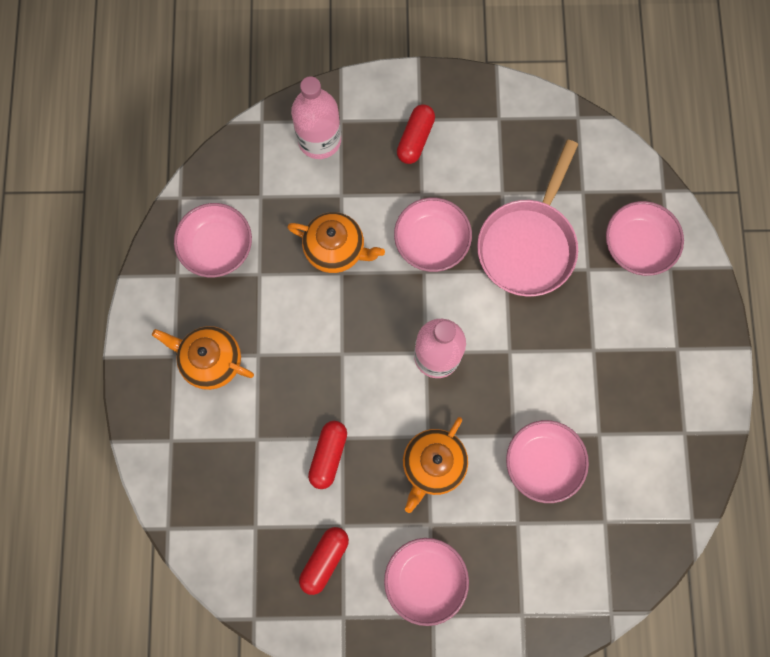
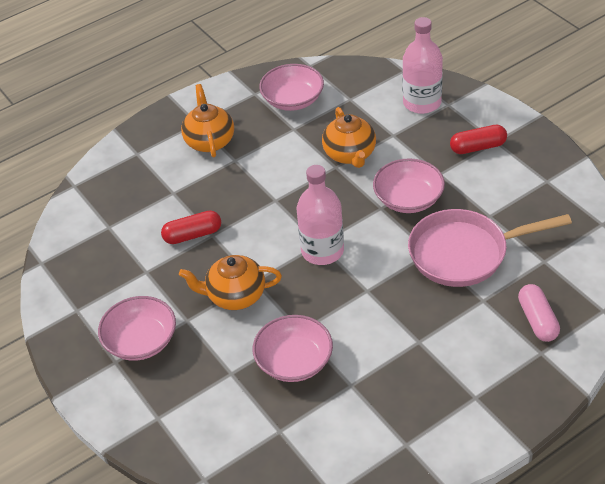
camera: 60 degrees right, 30 degrees down
red capsule [299,527,349,595] -> none
pink bowl [606,201,684,276] -> pink capsule [518,284,560,342]

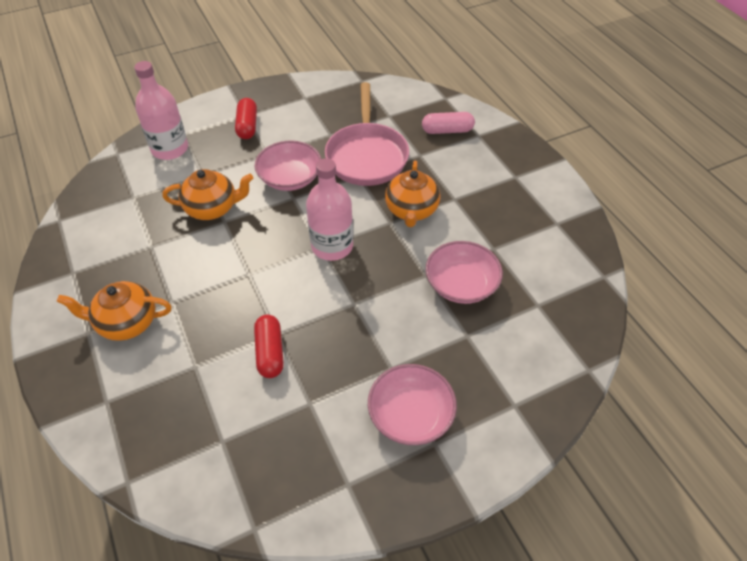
camera: 85 degrees left, 5 degrees up
orange teapot [179,255,282,310] -> orange teapot moved to [385,161,440,227]
pink bowl [259,64,324,111] -> none

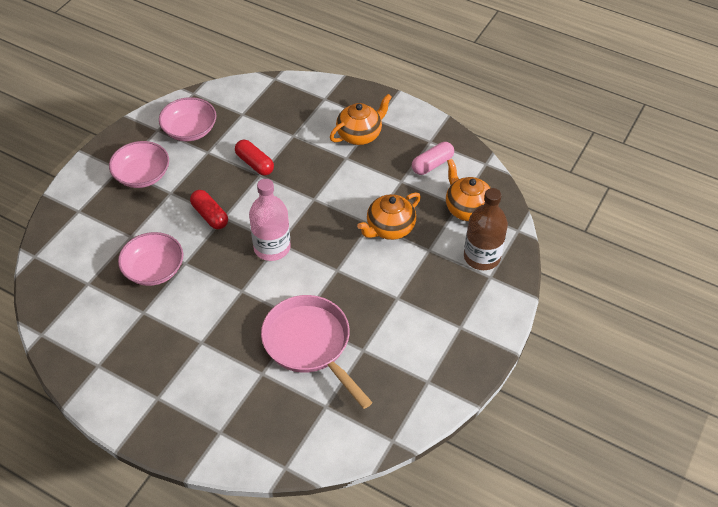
camera: 145 degrees right, 0 degrees up
pink bottle [134,61,188,160] -> brown bottle [464,188,508,270]
red capsule [235,98,257,139] -> red capsule moved to [190,190,228,229]
pink bowl [255,141,321,191] -> pink bowl moved to [159,97,216,141]
orange teapot [385,161,440,227] -> orange teapot moved to [446,159,491,221]
pink capsule [422,112,475,134] -> pink capsule moved to [412,142,454,175]

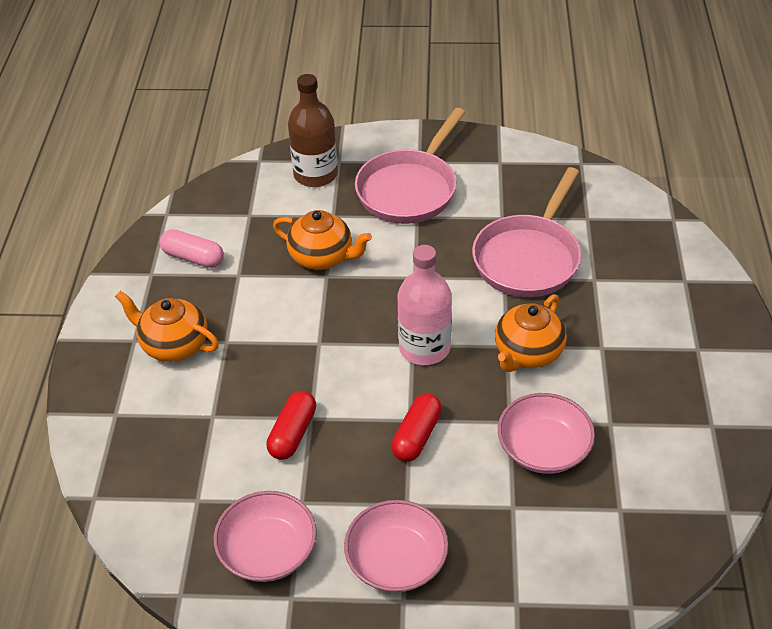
camera: 115 degrees left, 5 degrees down
orange teapot [446,159,491,221] -> orange teapot moved to [495,294,567,372]
none -> pink pan [355,108,465,224]

